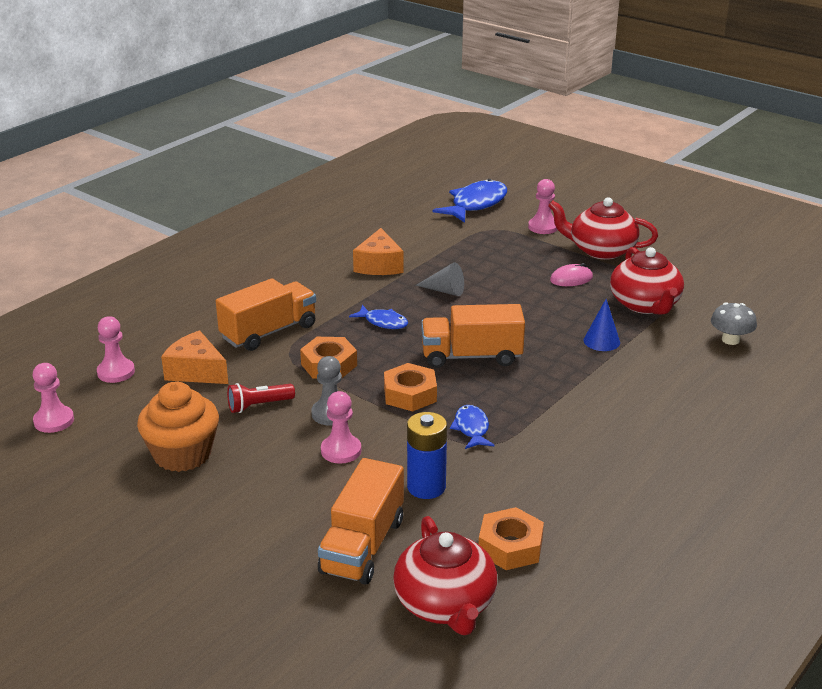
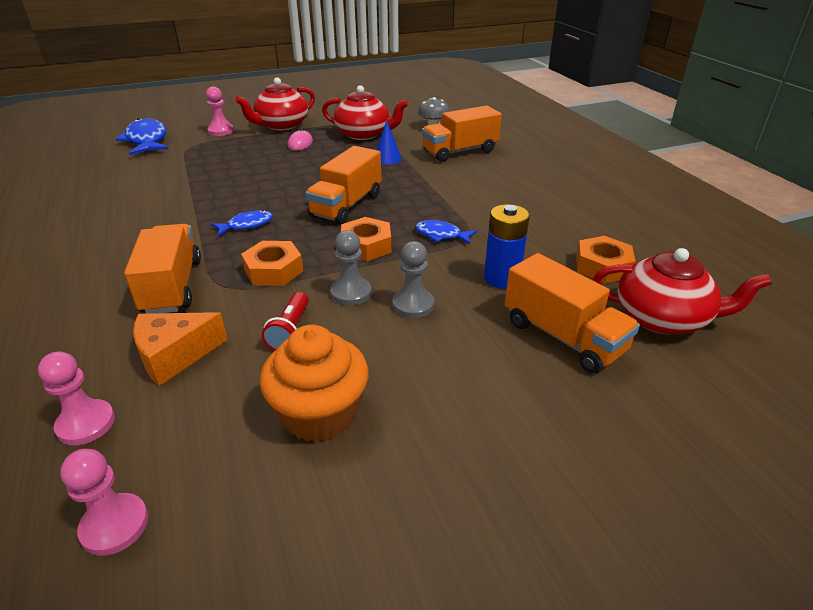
camera: 60 degrees left, 5 degrees up
pink pawn [321,391,361,464] -> grey pawn [392,241,434,318]
orange cheese [353,228,404,275] -> none
grey cone [416,262,464,296] -> none
none -> orange truck [422,105,502,162]

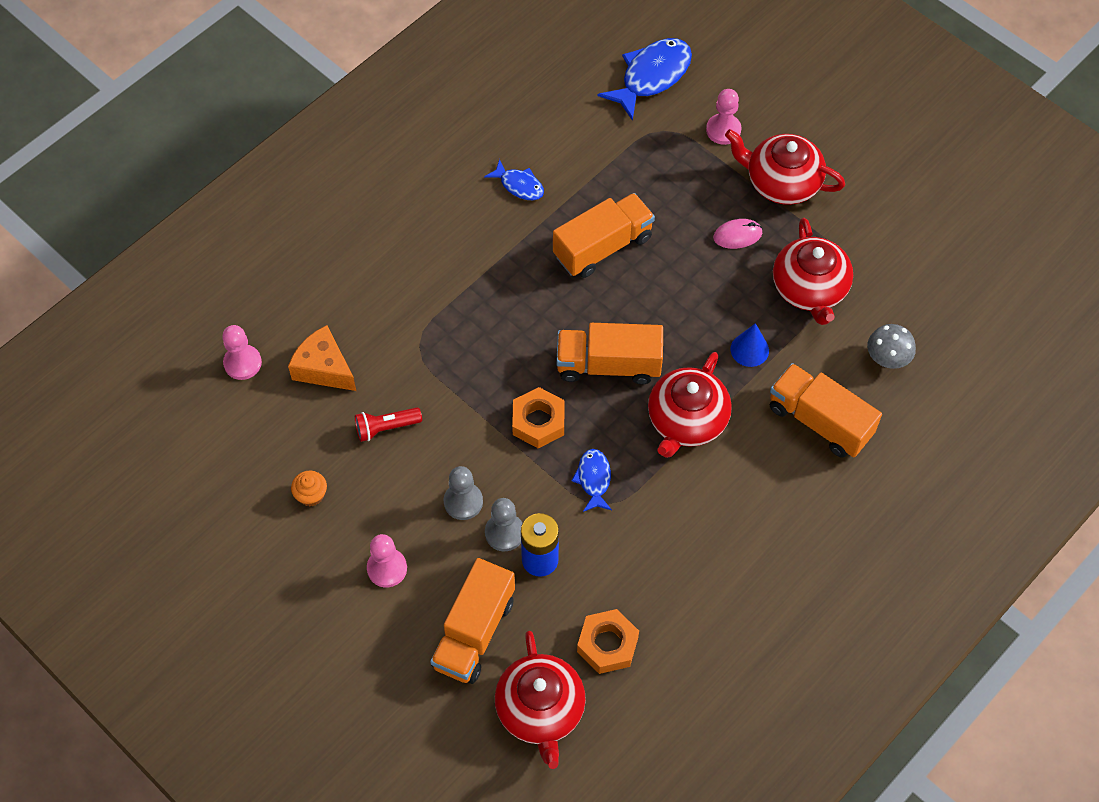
camera: 65 degrees right, 25 degrees up
pink pawn [60,449,148,556] -> pink pawn moved to [367,534,407,588]
orange truck [124,224,201,314] -> orange truck moved to [553,193,655,278]
blue fish [211,210,273,236] -> blue fish moved to [484,159,544,200]
orange nut [241,241,303,286] -> none
orange cupcake [260,325,369,442] -> orange cupcake [291,471,327,506], size x0.47
grey pawn [330,230,371,306] -> grey pawn moved to [485,498,523,551]
none -> red teapot [648,352,732,458]

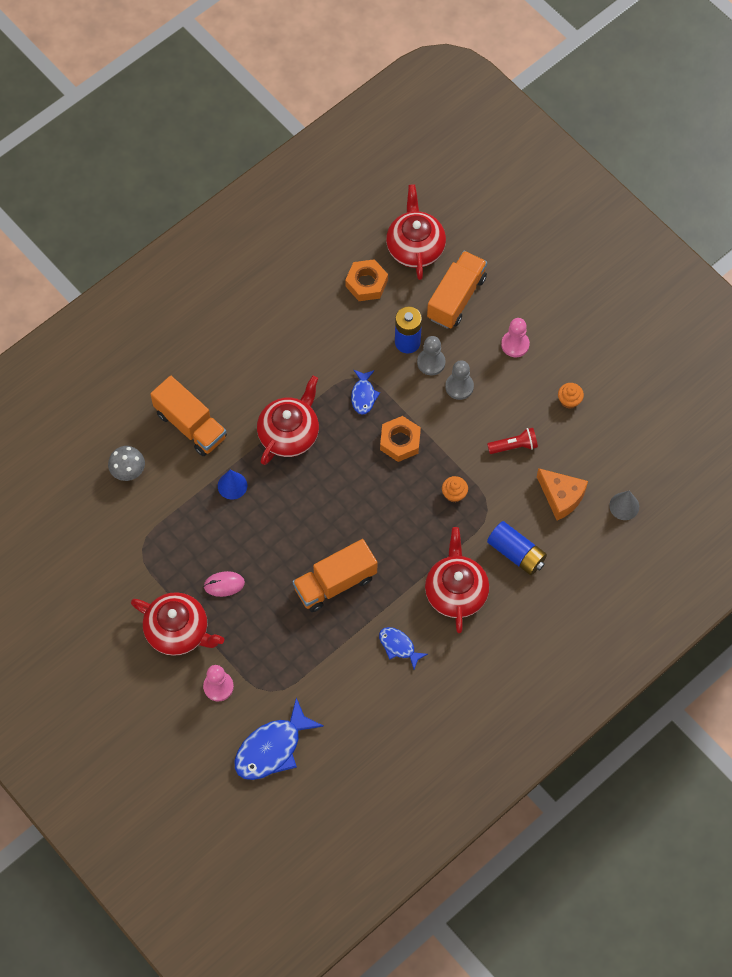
camera: 175 degrees left, 5 degrees up
pink pawn [222,325,262,380] -> grey cone [609,491,639,520]
orange truck [557,323,663,385] -> none
red teapot [773,218,853,325] -> red teapot moved to [425,527,489,633]
none -> orange cupcake [442,476,468,503]
none -> blue battery [487,521,547,575]

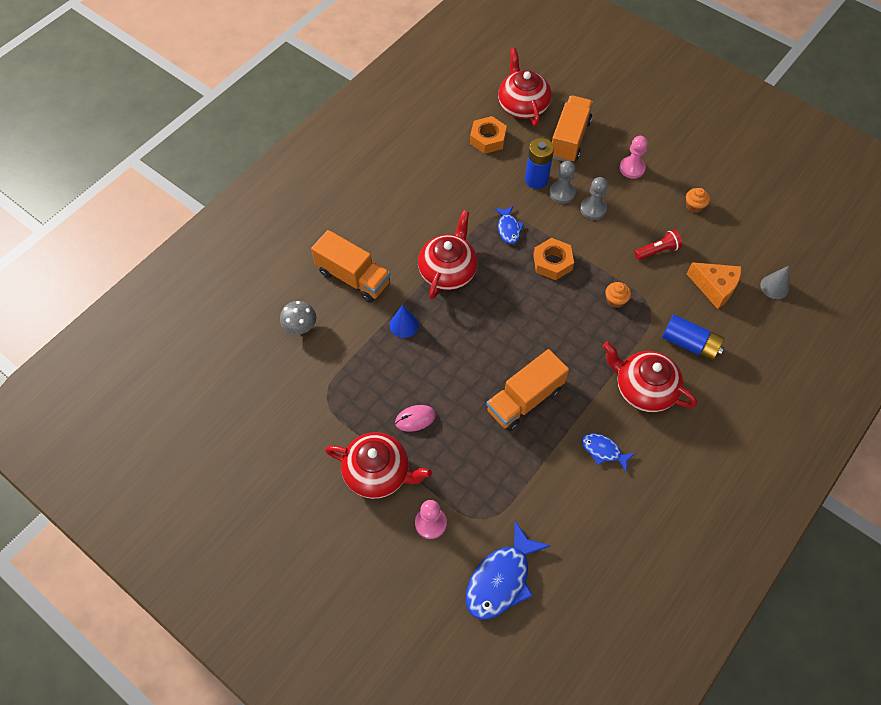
camera: 10 degrees left, 5 degrees down
red teapot [425,527,489,633] -> red teapot turned 45 degrees counterclockwise [603,341,697,412]

